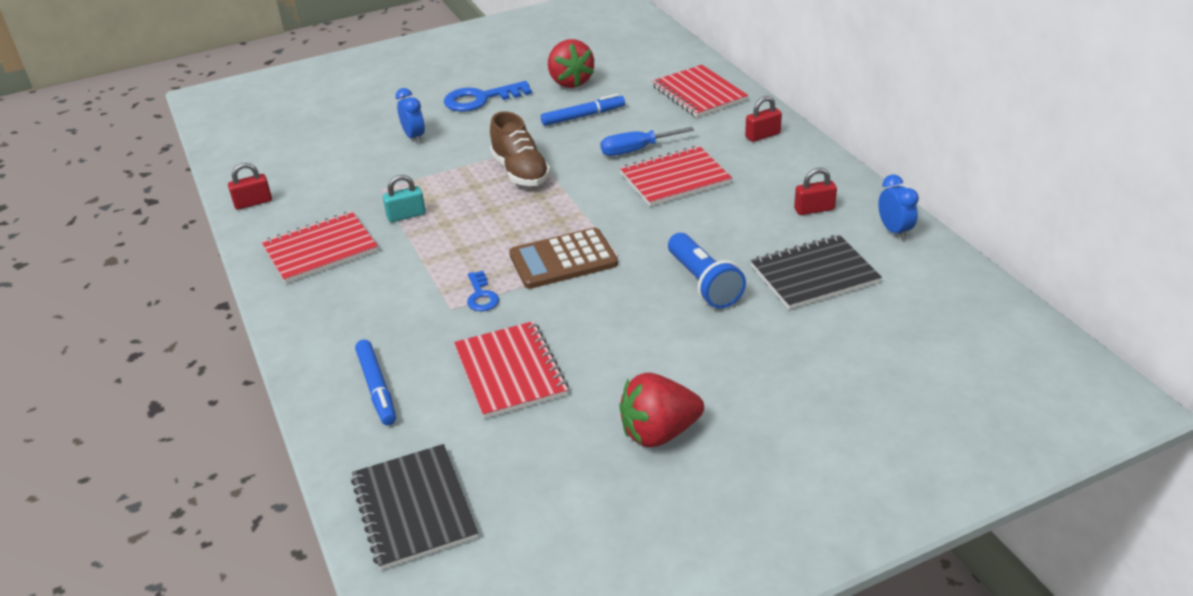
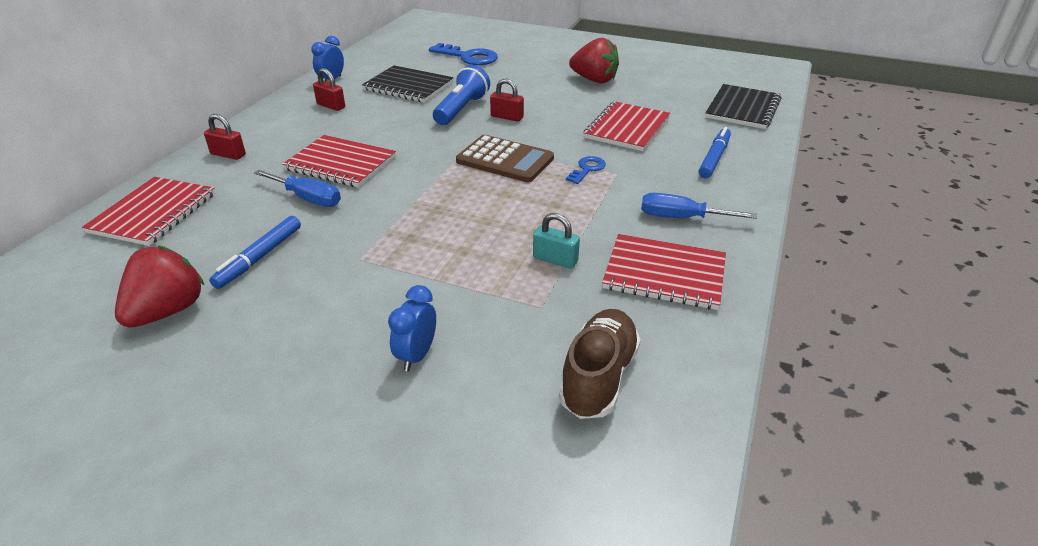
camera: 135 degrees left, 0 degrees up
red padlock [228,163,272,210] -> red padlock moved to [490,79,524,121]
blue key [444,81,532,112] -> blue key moved to [429,43,498,65]
brown shoe [490,111,551,186] -> brown shoe moved to [559,309,641,419]
blue marker [541,94,625,126] -> blue marker turned 90 degrees counterclockwise [209,216,301,289]
none -> blue screwdriver [641,193,757,219]

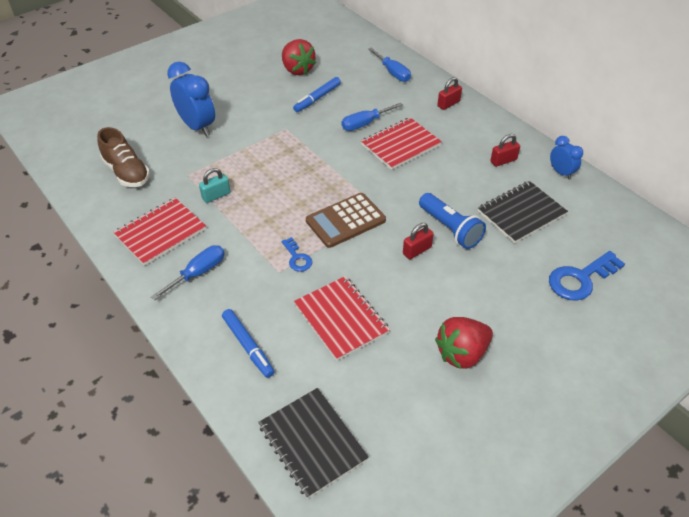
camera: 120 degrees right, 10 degrees up
red notebook [82,177,215,246] -> blue screwdriver [368,48,411,82]
blue marker [209,216,301,289] -> blue marker turned 105 degrees counterclockwise [293,77,341,112]
blue clock [388,285,436,371] -> blue clock [167,61,215,137], size x1.79

